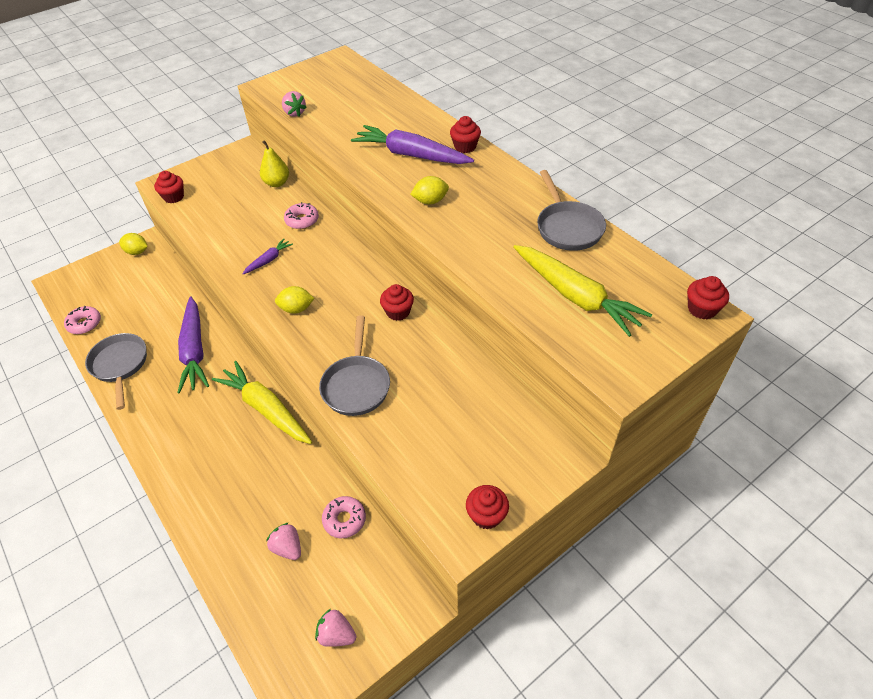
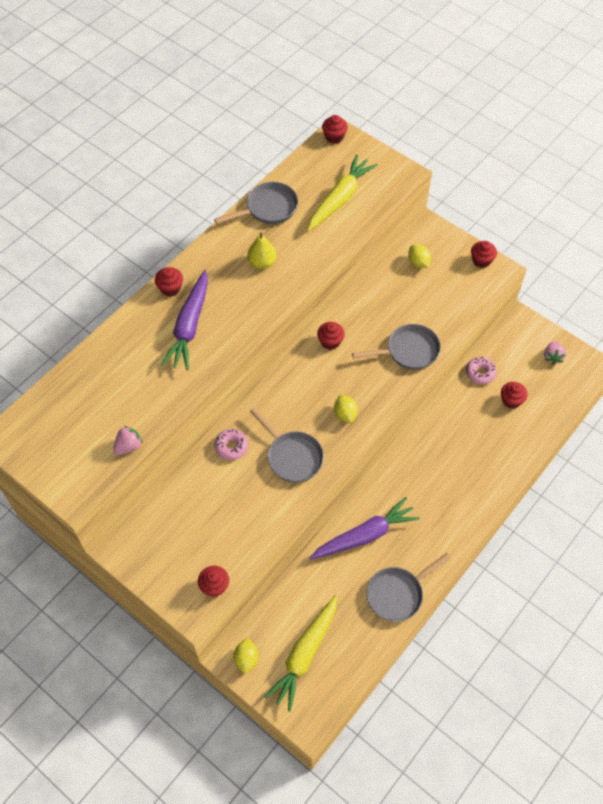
camera: 105 degrees left, 10 degrees up
pink donut [64,306,101,334] -> none
yellow carrot [212,361,312,444] -> yellow carrot moved to [264,595,337,712]
purple carrot [243,239,293,275] -> grey pan [250,408,324,483]
yellow pear [260,140,289,187] -> yellow pear moved to [248,233,277,269]
pink strawberry [266,523,301,560] -> red cupcake [501,382,527,409]
yellow lemon [410,176,449,205] -> yellow lemon moved to [408,245,431,268]

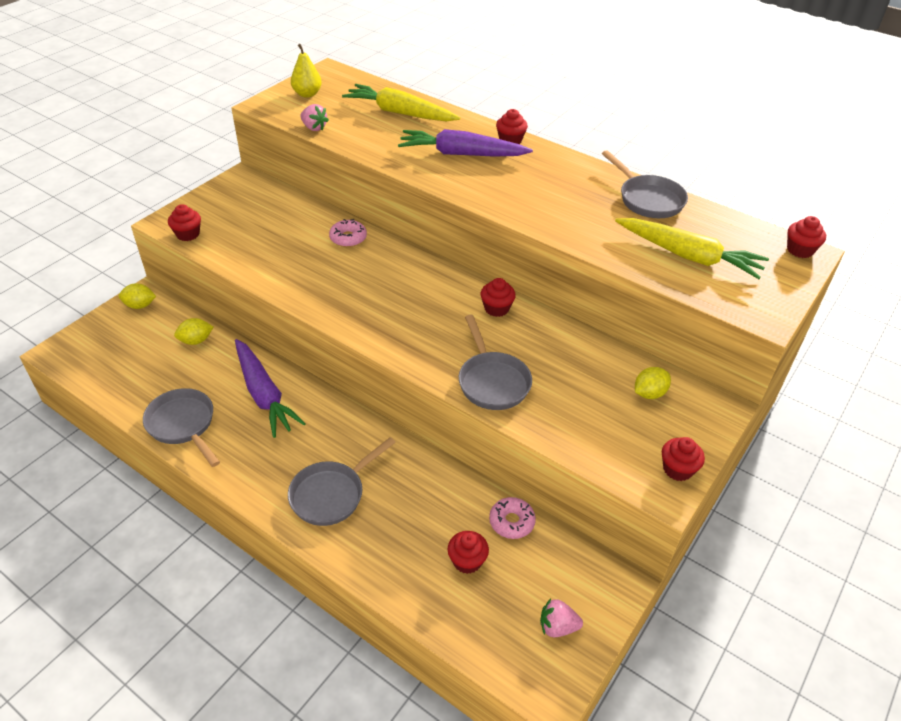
camera: 85 degrees right, 15 degrees down
yellow pear [248,233,277,269] -> yellow pear moved to [291,44,322,98]
grey pan [250,408,324,483] -> grey pan moved to [288,437,396,526]
yellow carrot [264,595,337,712] -> yellow carrot moved to [342,84,460,121]
yellow lemon [334,394,358,423] -> yellow lemon moved to [174,318,213,345]

